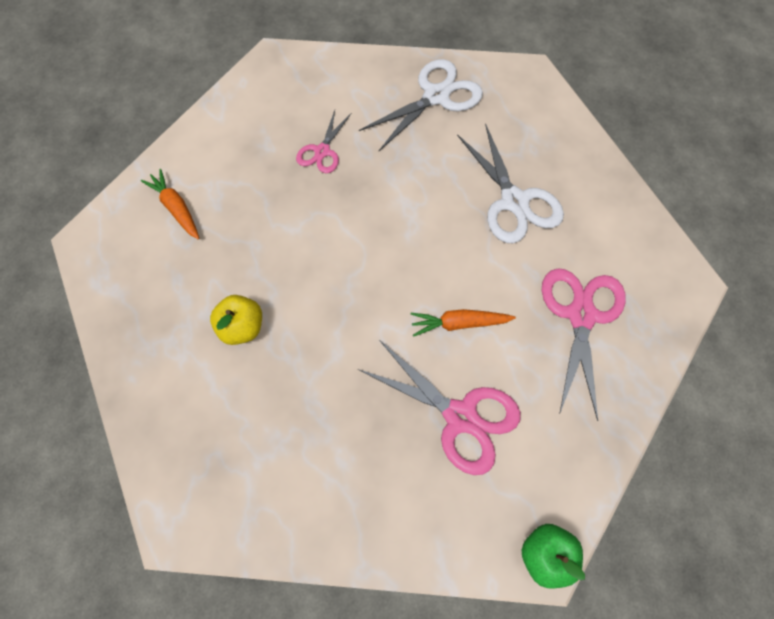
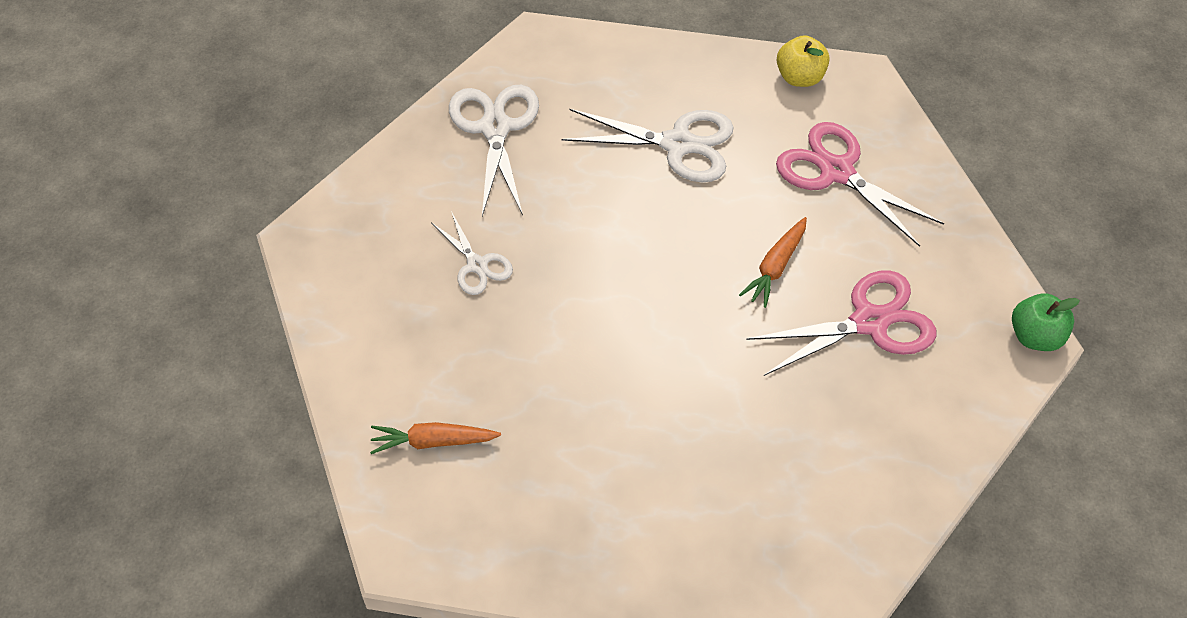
camera: 55 degrees left, 10 degrees down
yellow apple [210,295,262,345] -> yellow apple moved to [777,35,829,87]
pink scissors [296,110,351,173] -> white scissors [431,211,513,295]

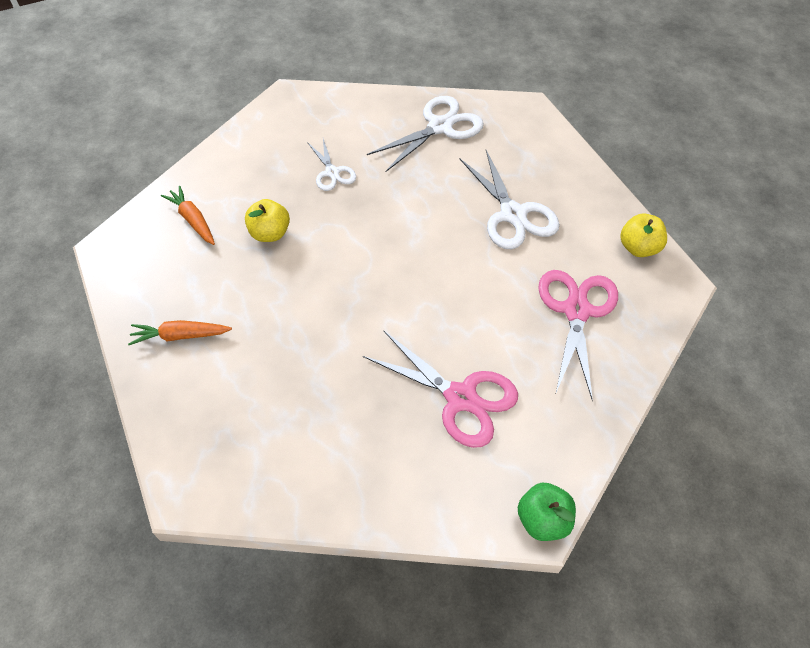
camera: 55 degrees right, 0 degrees up
white scissors [431,211,513,295] -> white scissors turned 45 degrees counterclockwise [307,139,356,191]
orange carrot [739,217,807,308] -> orange carrot moved to [128,320,232,345]
none -> yellow apple [245,199,290,242]

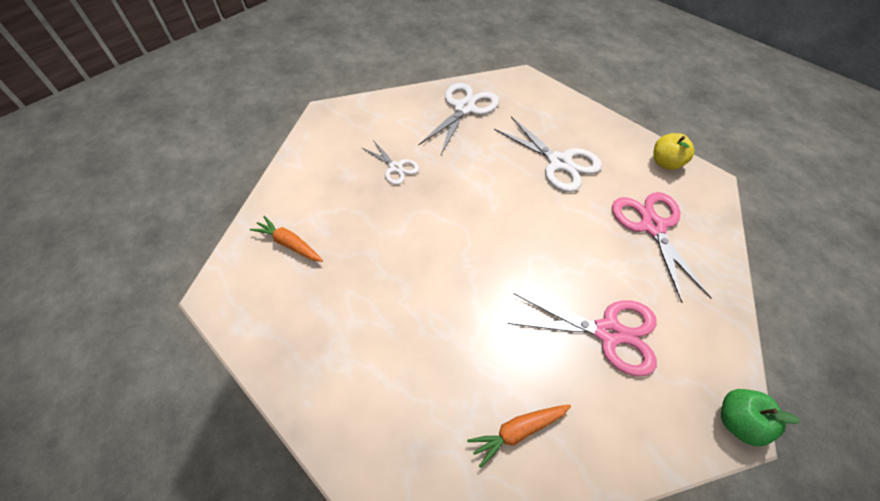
camera: 20 degrees left, 0 degrees up
orange carrot [128,320,232,345] -> orange carrot moved to [467,404,571,468]
yellow apple [245,199,290,242] -> none

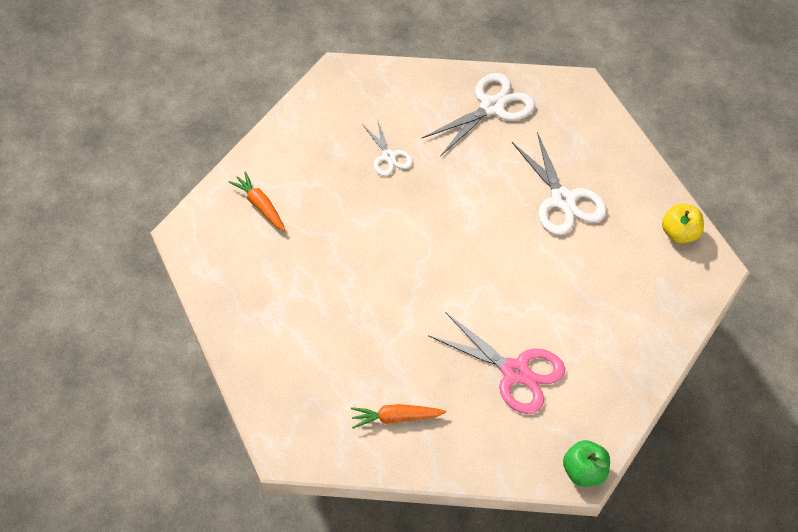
camera: 20 degrees right, 0 degrees up
pink scissors [612,192,712,303] -> none

